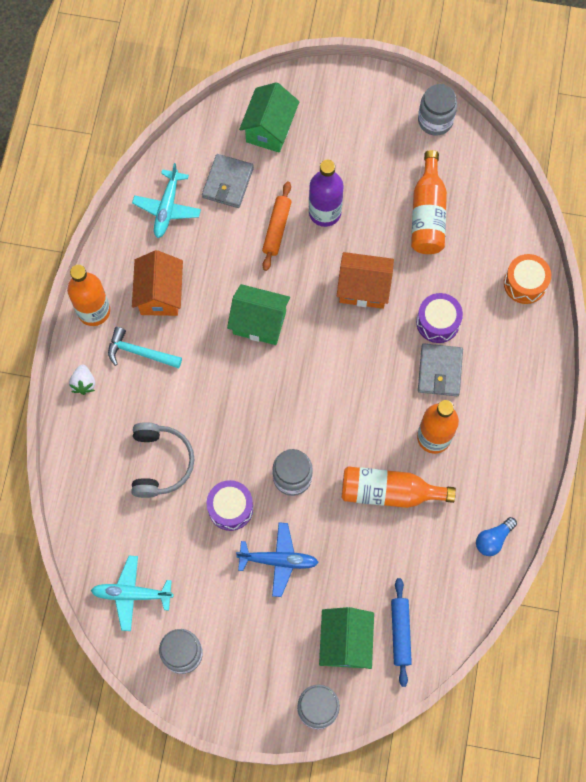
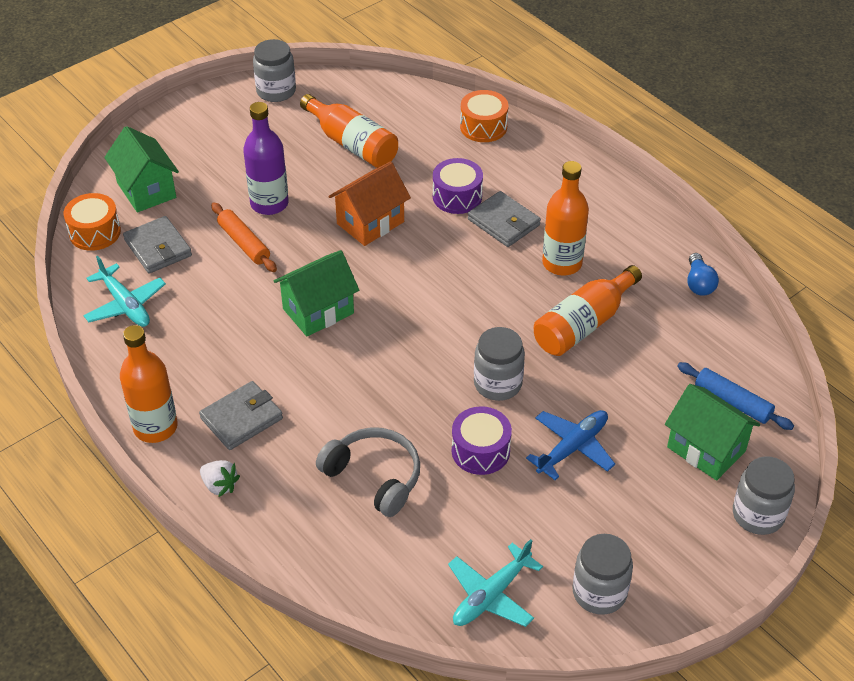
camera: 50 degrees left, 25 degrees down
turquoise hammer [108,327,182,368] -> grey wallet [199,381,283,450]
orange house [132,250,183,316] -> none
none -> orange drum [64,193,121,251]

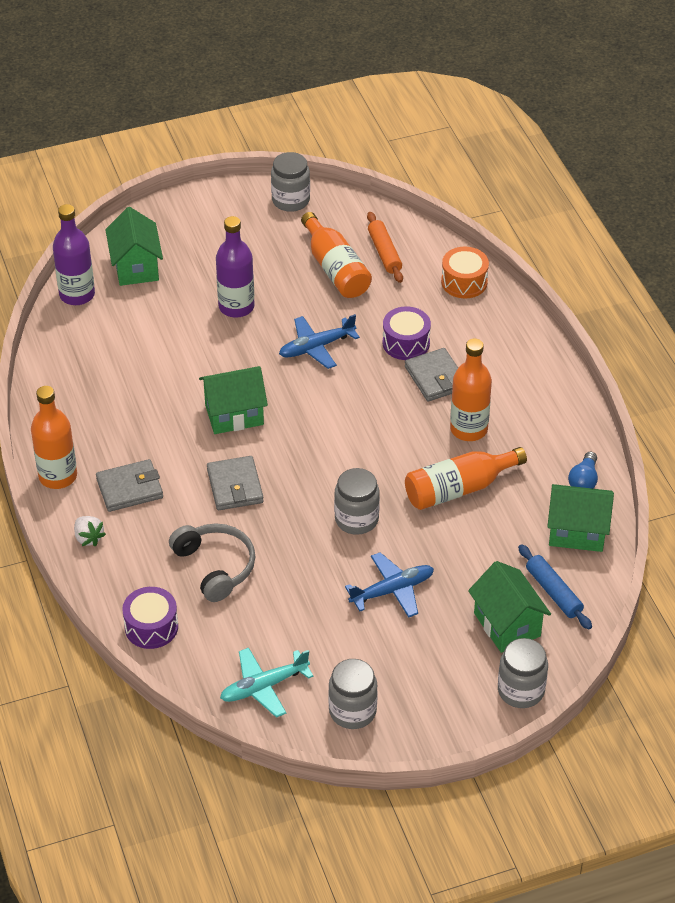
camera: 20 degrees right, 0 degrees up
orange drum [64,193,121,251] -> purple bottle [53,204,95,305]
turquoise plane [83,256,166,327] -> none
grey wallet [123,216,192,274] -> grey wallet moved to [207,456,264,510]
orange rolling pin [211,202,277,272] -> orange rolling pin moved to [367,212,403,283]
orange house [328,161,411,246] -> blue plane [279,314,360,369]
purple drum [452,406,512,475] -> purple drum moved to [122,587,178,649]
none -> green house [547,484,614,552]

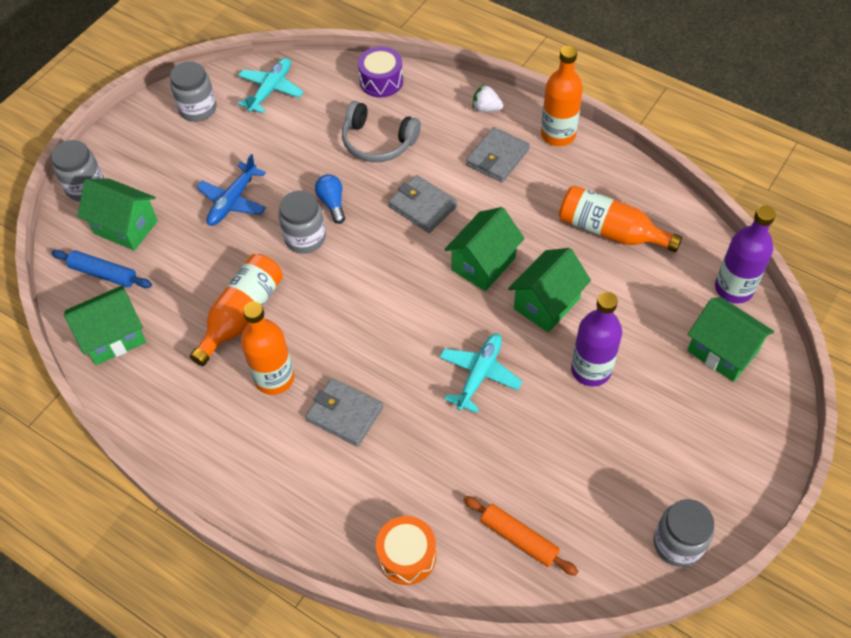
camera: 145 degrees right, 10 degrees up
blue plane [279,314,360,369] -> turquoise plane [439,334,522,413]
orange bottle [301,212,372,298] -> orange bottle moved to [559,185,682,252]
purple drum [383,307,431,360] -> none
blue light bulb [568,452,598,489] -> blue light bulb moved to [315,174,345,224]
none -> green house [508,248,591,333]

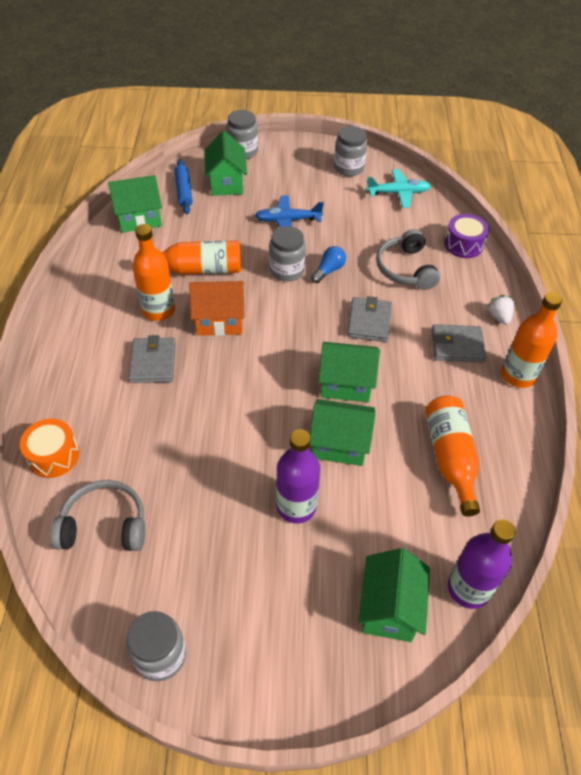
camera: 55 degrees right, 5 degrees down
green house [64,285,146,365] -> green house turned 45 degrees counterclockwise [108,175,162,233]
turquoise plane [439,334,522,413] -> none
orange rolling pin [464,496,578,576] -> grey headphones [50,480,145,551]
none -> orange house [189,281,245,336]

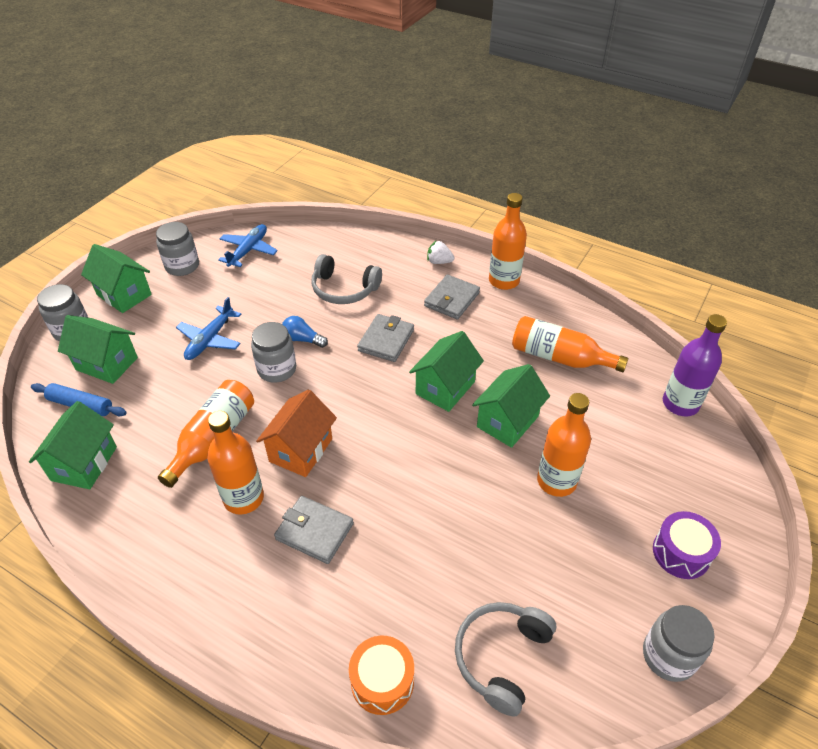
camera: 60 degrees left, 5 degrees down
purple bottle [276,429,320,523] -> orange bottle [537,393,591,497]
blue light bulb [311,246,346,283] -> blue light bulb turned 45 degrees counterclockwise [282,316,328,348]
grey wallet [347,296,392,342] -> grey wallet turned 75 degrees clockwise [357,314,414,362]
green house [358,548,430,642] -> green house moved to [81,244,152,313]
turquoise plane [366,169,431,208] -> blue plane [218,224,278,267]
purple drum [444,214,489,258] -> purple drum moved to [653,511,721,579]

